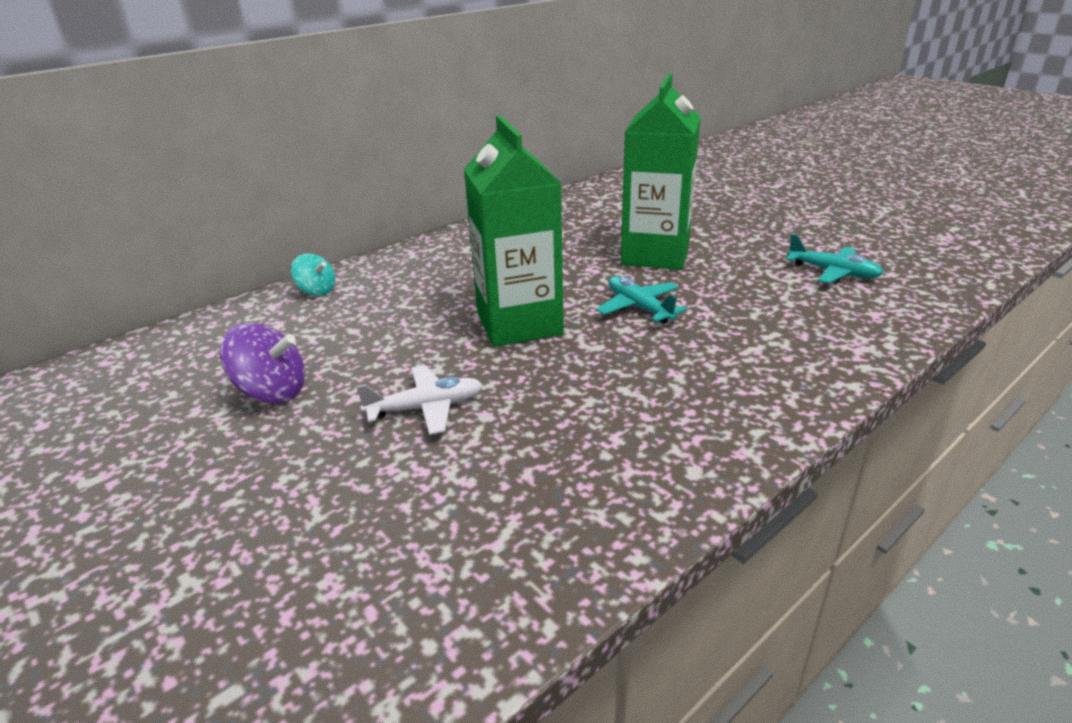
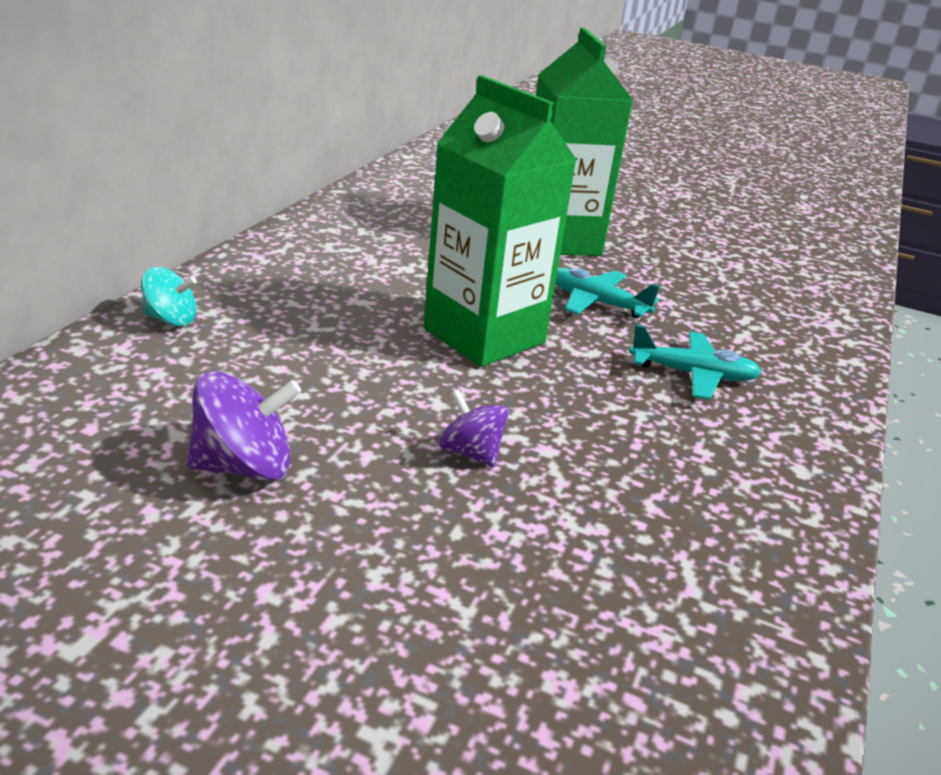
camera: 30 degrees left, 0 degrees up
white plane [356,365,483,435] -> purple spinning top [439,389,509,467]
turquoise plane [786,234,884,284] -> turquoise plane moved to [629,325,762,400]

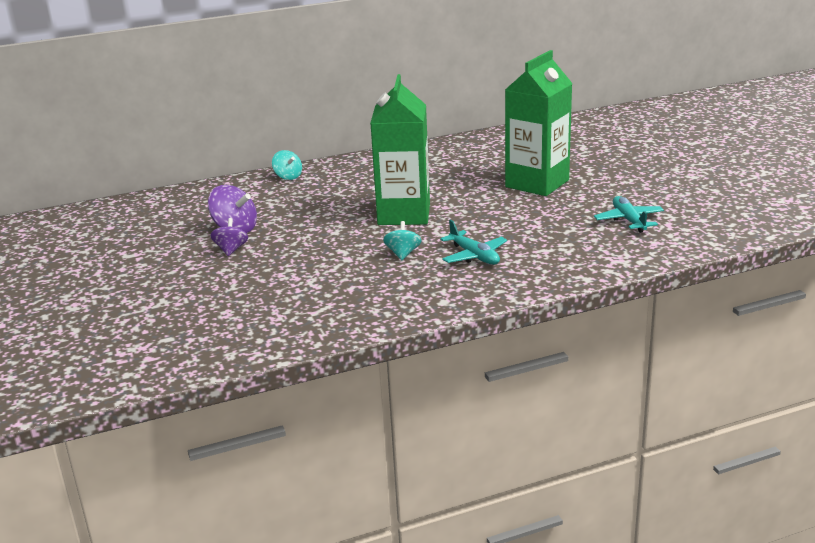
camera: 50 degrees right, 5 degrees down
purple spinning top [439,389,509,467] -> purple spinning top moved to [210,218,248,256]
turquoise plane [555,268,660,318] -> turquoise plane moved to [594,196,664,233]
none -> turquoise spinning top [383,221,422,260]

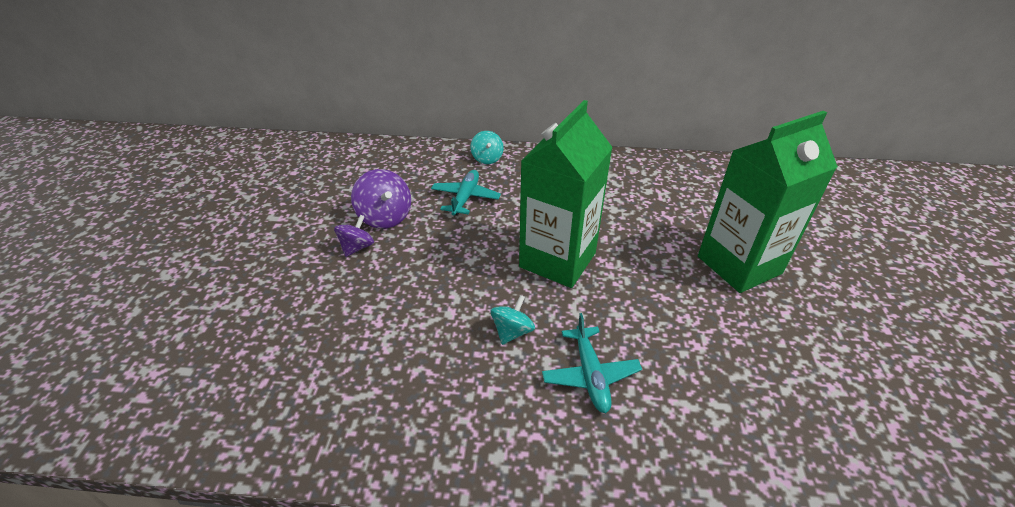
camera: 25 degrees right, 15 degrees up
turquoise plane [594,196,664,233] -> turquoise plane moved to [431,170,501,215]

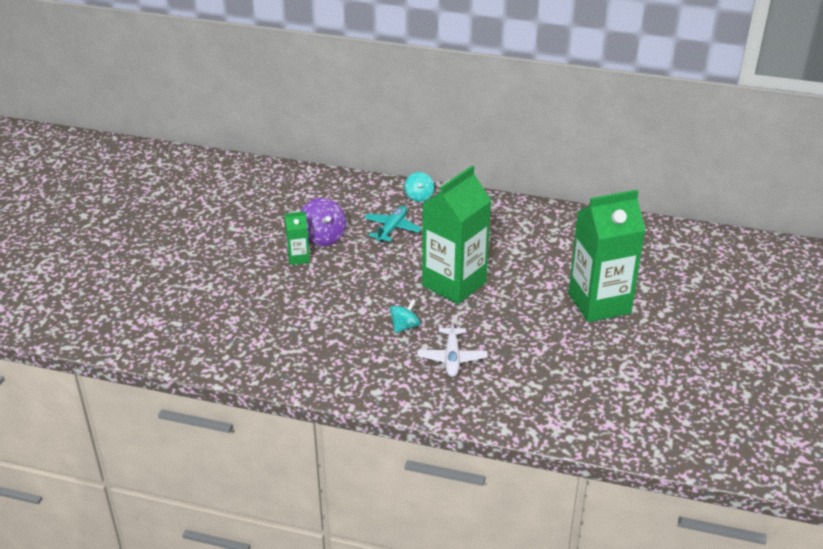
camera: 10 degrees right, 5 degrees down
purple spinning top [334,215,374,257] -> green carton [285,211,310,265]
turquoise plane [542,313,642,413] -> white plane [417,316,488,377]

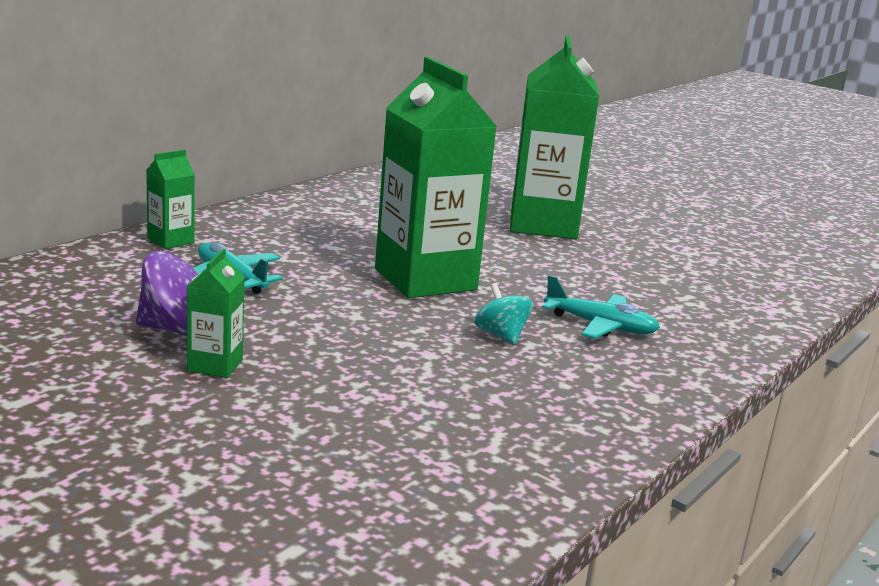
camera: 70 degrees left, 15 degrees down
turquoise spinning top [404,172,434,202] -> green carton [146,150,195,249]
white plane [417,316,488,377] -> turquoise plane [542,275,660,339]

